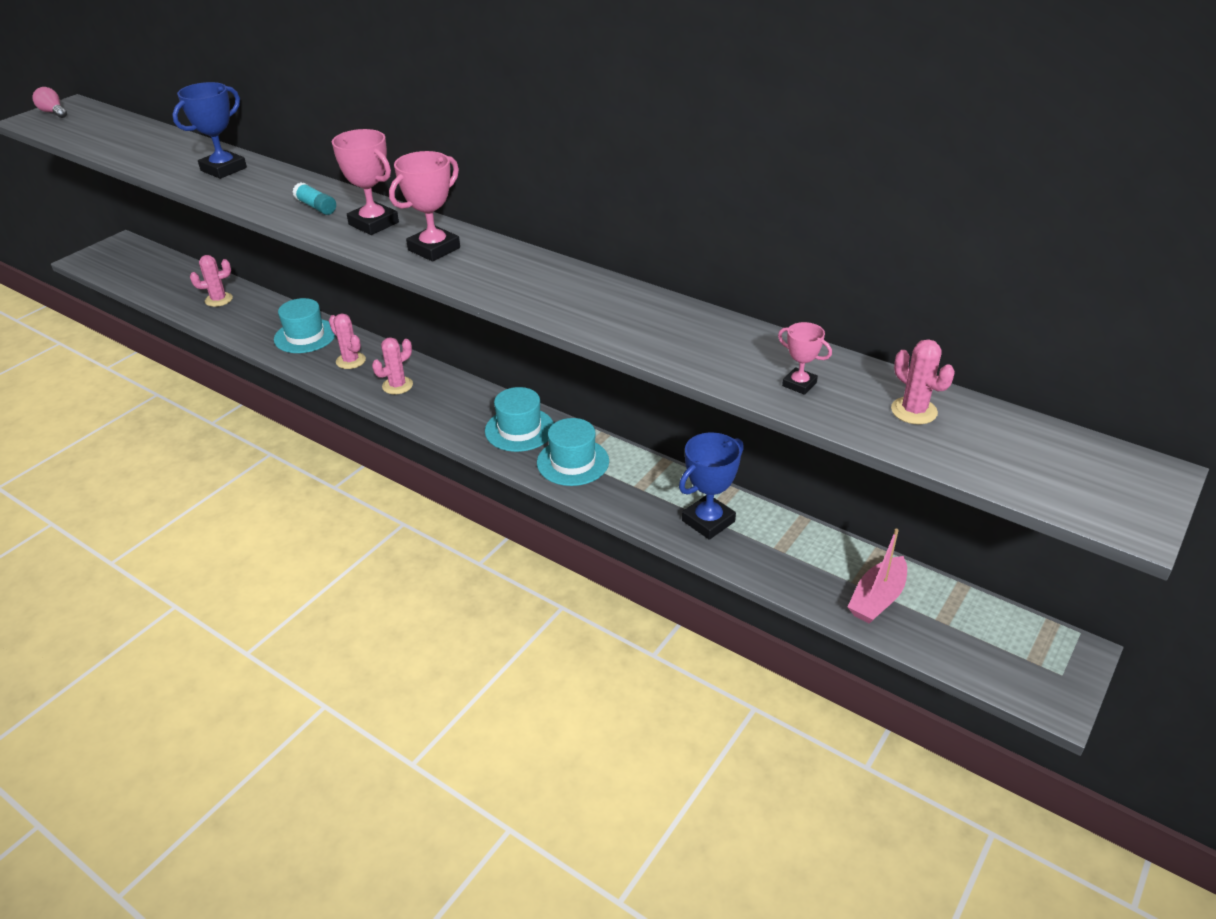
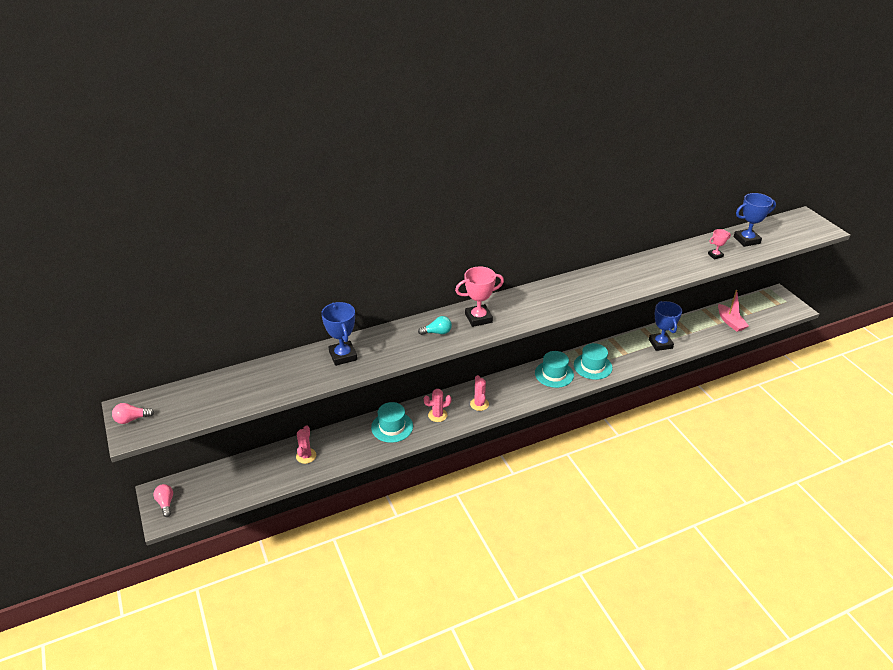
camera: 60 degrees left, 0 degrees up
turquoise glue stick [293,182,336,215] -> turquoise light bulb [418,316,452,335]
pink trophy [389,151,460,261] -> none
pink cactus [891,339,955,424] -> blue trophy [733,193,776,247]
none -> pink light bulb [153,484,173,517]

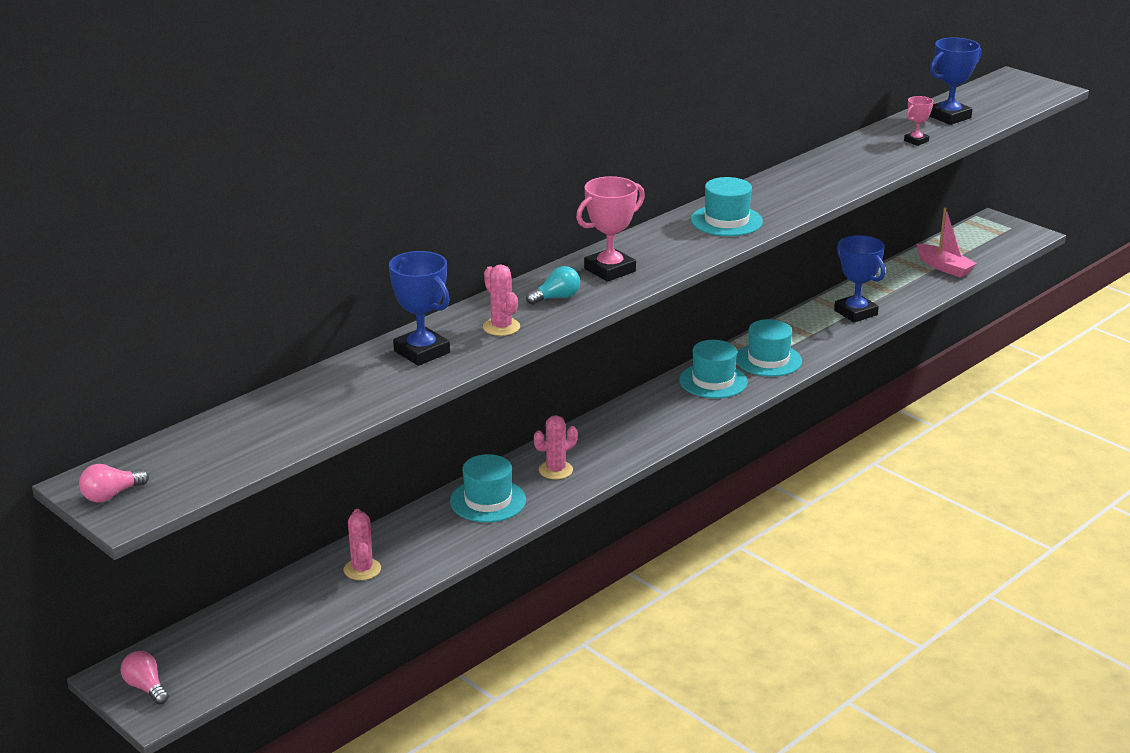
camera: 20 degrees left, 10 degrees down
pink cactus [470,375,489,411] -> pink cactus moved to [483,264,520,336]
none -> turquoise hat [691,177,763,236]

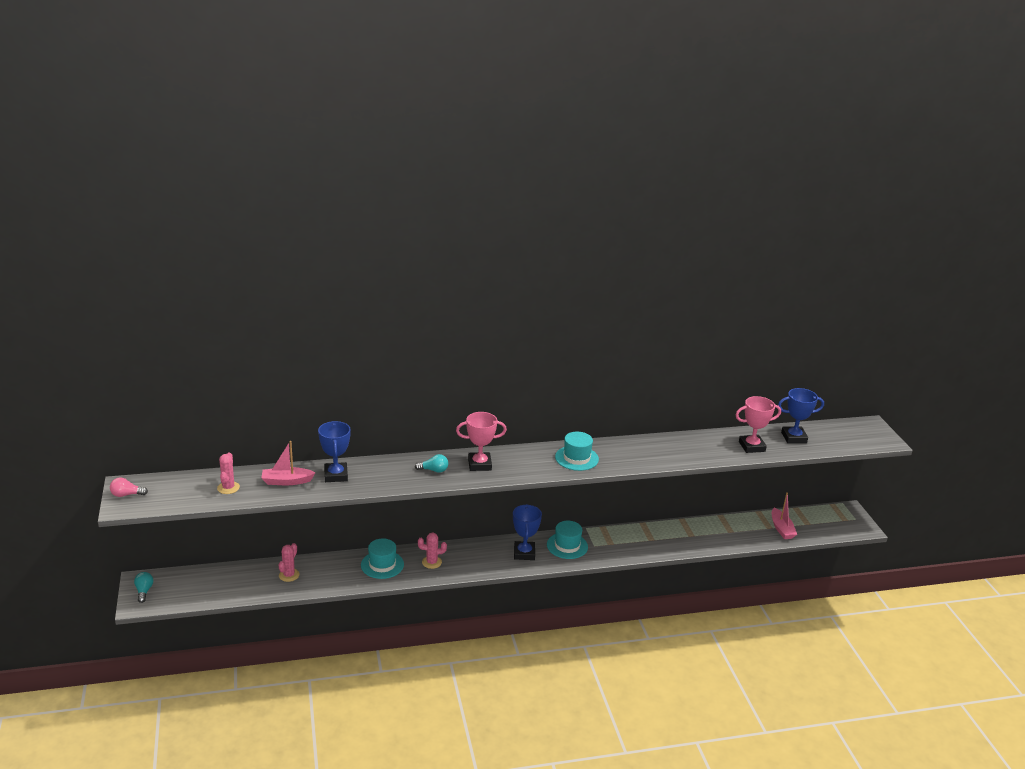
camera: 30 degrees right, 0 degrees up
pink light bulb [120,651,169,705] -> turquoise light bulb [134,572,153,603]
pink cactus [483,264,520,336] -> pink cactus moved to [217,452,240,494]
turquoise hat [736,319,802,377] -> none
blue trophy [834,235,885,323] -> blue trophy moved to [513,504,542,560]
pink trophy [904,96,933,146] -> pink trophy [736,396,781,453], size x1.80
none -> pink boat [262,441,315,485]

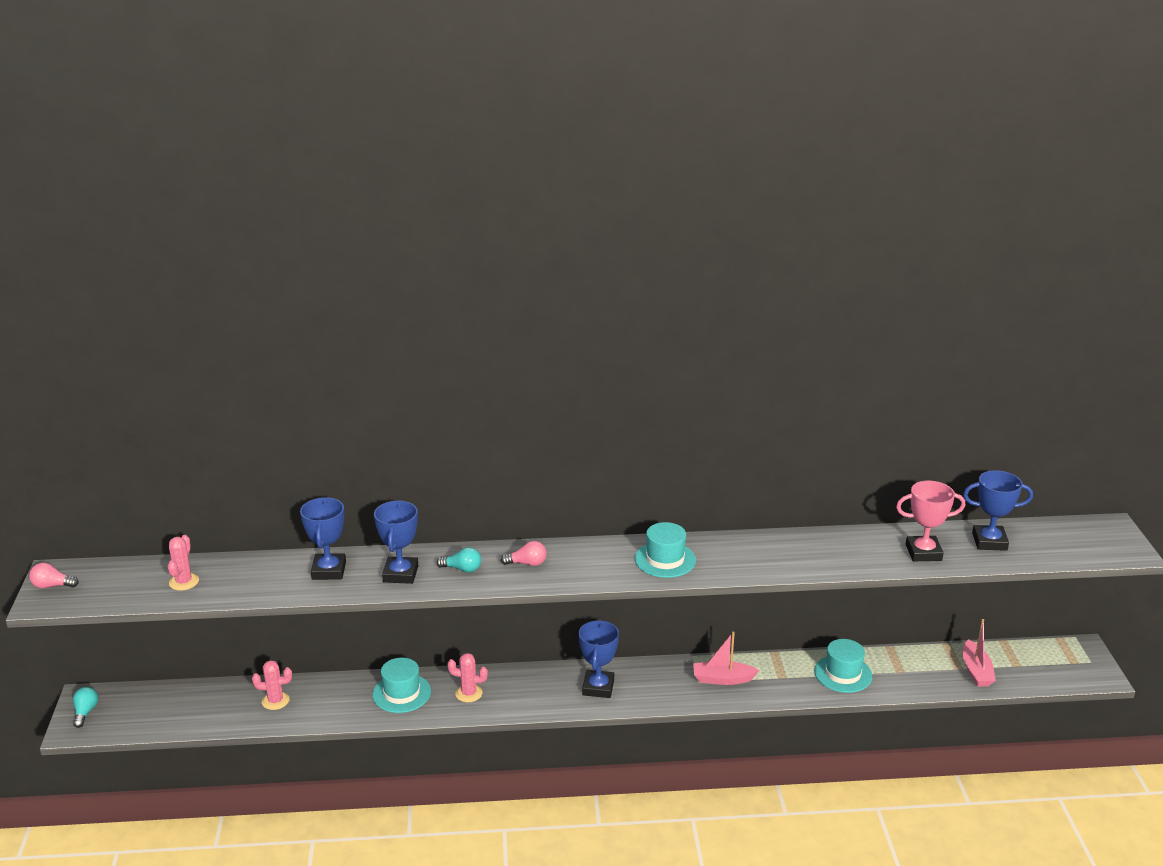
camera: 10 degrees right, 0 degrees up
pink boat [262,441,315,485] -> pink boat moved to [693,632,759,685]
pink cactus [279,543,299,582] -> pink cactus turned 60 degrees clockwise [252,660,292,710]
pink trophy [456,412,507,471] -> pink light bulb [501,541,547,566]
turquoise hat [547,521,588,559] -> turquoise hat moved to [814,639,872,693]
none -> blue trophy [374,501,418,584]

